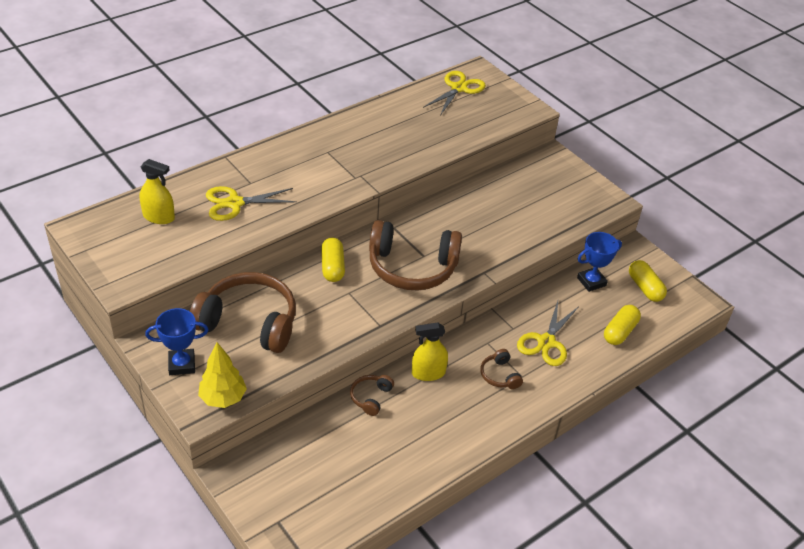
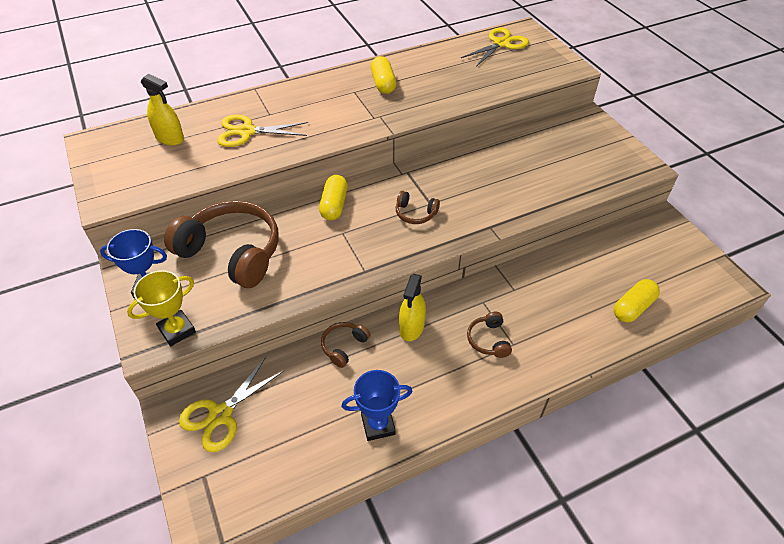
camera: 15 degrees right, 5 degrees up
yellow tree [198,342,247,408] -> yellow trophy [127,270,196,346]
brown headphones [369,220,462,290] -> brown headphones [396,191,440,224], size x0.44
yellow spray bottle [412,322,448,381] -> yellow spray bottle turned 75 degrees counterclockwise [399,274,426,341]
yellow scissors [517,301,578,366] -> yellow scissors moved to [179,357,285,452]
blue trophy [577,232,622,292] -> blue trophy moved to [342,370,412,441]
yellow capsule [629,260,667,302] -> yellow capsule moved to [371,56,396,94]

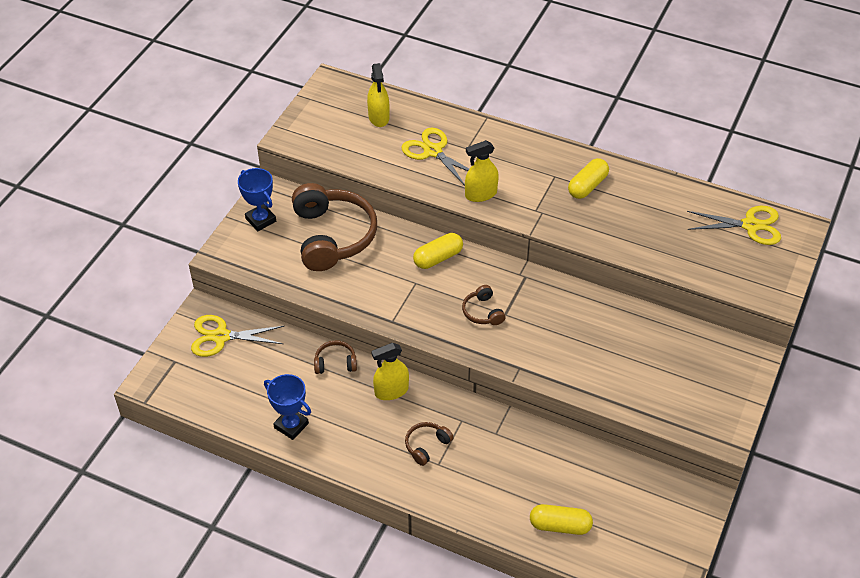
camera: 50 degrees right, 0 degrees up
yellow trophy [127,270,196,346] -> none
none -> yellow spray bottle [465,140,499,202]

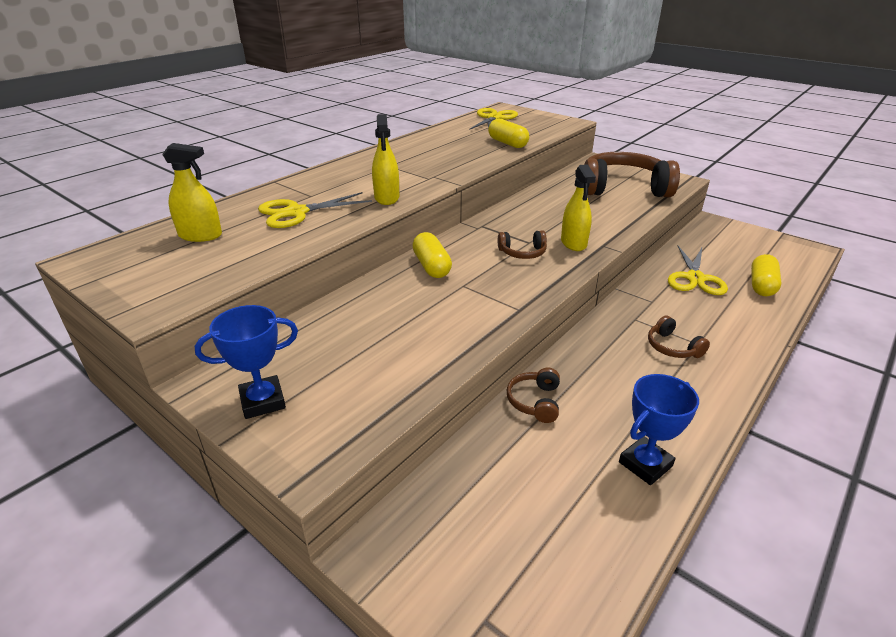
camera: 75 degrees left, 15 degrees down
yellow scissors [191,315,284,357] -> yellow scissors moved to [668,246,728,295]
brown headphones [292,183,377,271] -> brown headphones moved to [584,152,680,197]
yellow spray bottle [371,343,409,400] -> yellow spray bottle moved to [561,165,596,251]
yellow capsule [568,158,609,199] -> yellow capsule moved to [488,119,529,148]

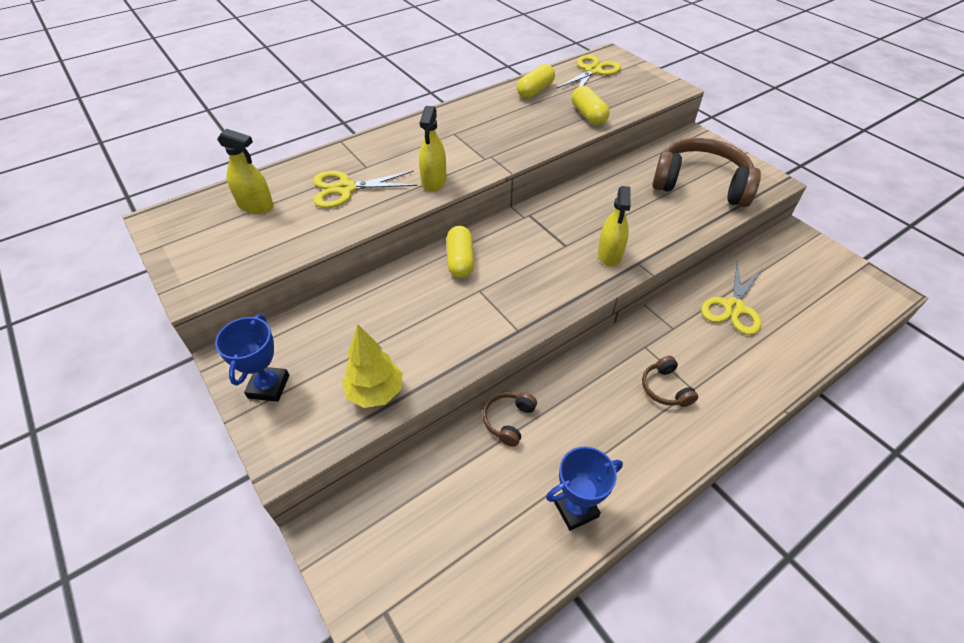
camera: 15 degrees right, 15 degrees up
blue trophy [195,305,298,419] -> blue trophy turned 75 degrees counterclockwise [215,314,289,402]
brown headphones [498,230,547,259] -> none
yellow capsule [751,254,781,296] -> yellow capsule moved to [517,64,555,99]
none -> yellow tree [342,324,403,408]

